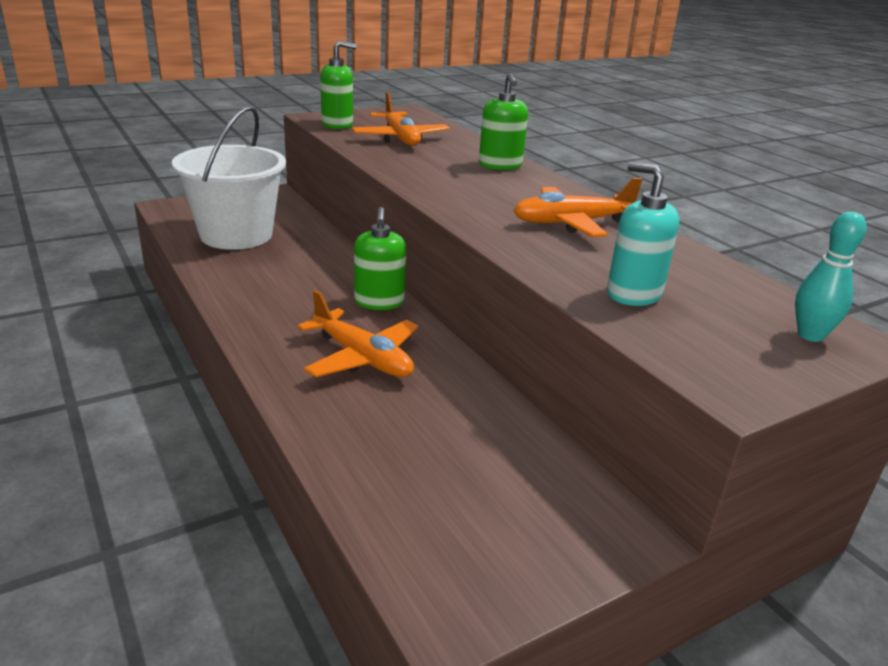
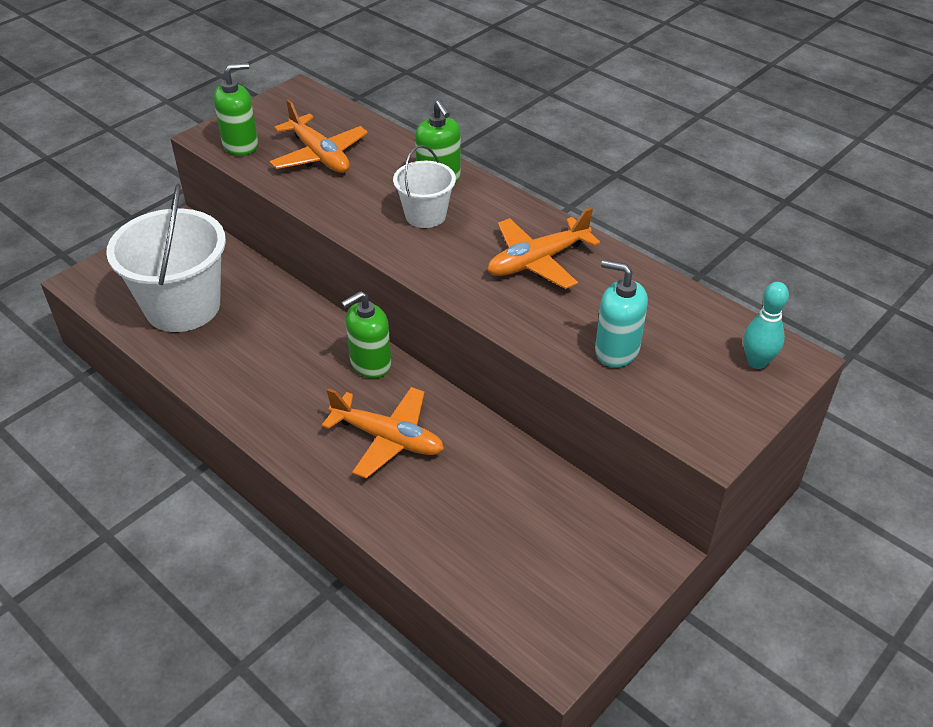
camera: 15 degrees left, 15 degrees up
green soap dispenser [354,207,407,310] -> green soap dispenser turned 75 degrees clockwise [341,291,391,378]
none -> white bucket [393,145,456,228]

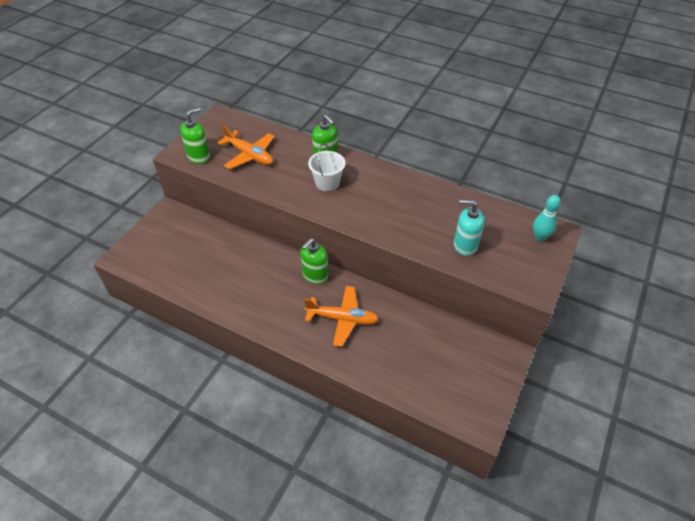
camera: 15 degrees left, 5 degrees up
white bucket [106,184,226,332] -> none
orange plane [488,207,600,289] -> none

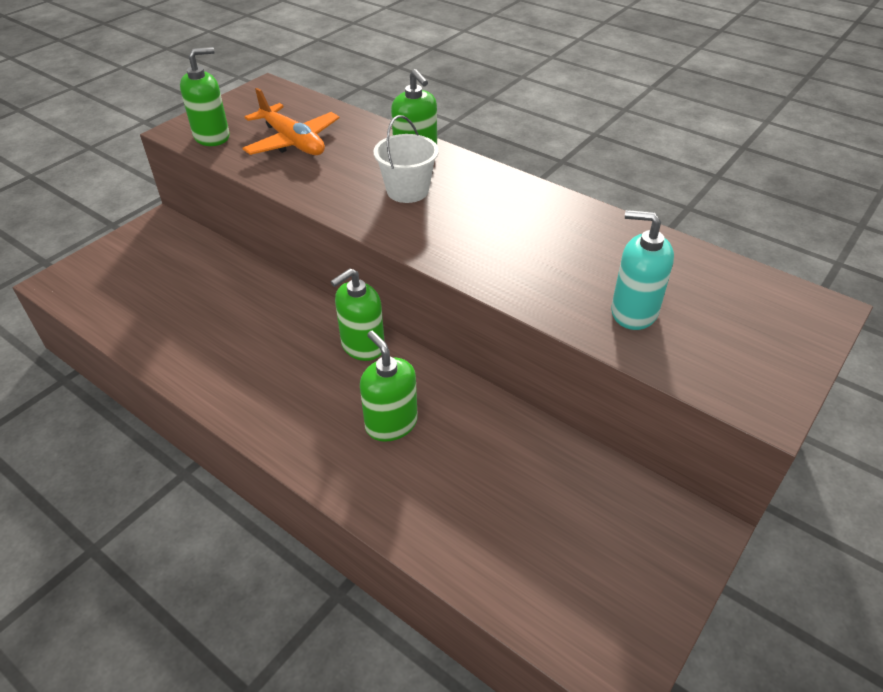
camera: 10 degrees right, 5 degrees down
orange plane [304,286,379,347] -> green soap dispenser [360,331,418,442]
turquoise bowling pin [533,195,561,241] -> none

